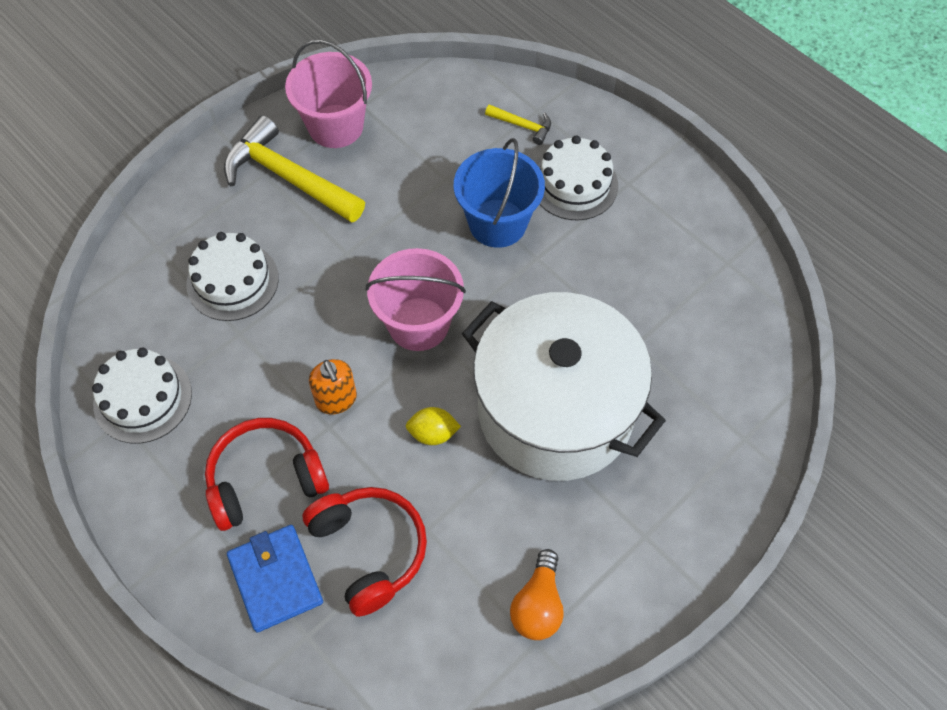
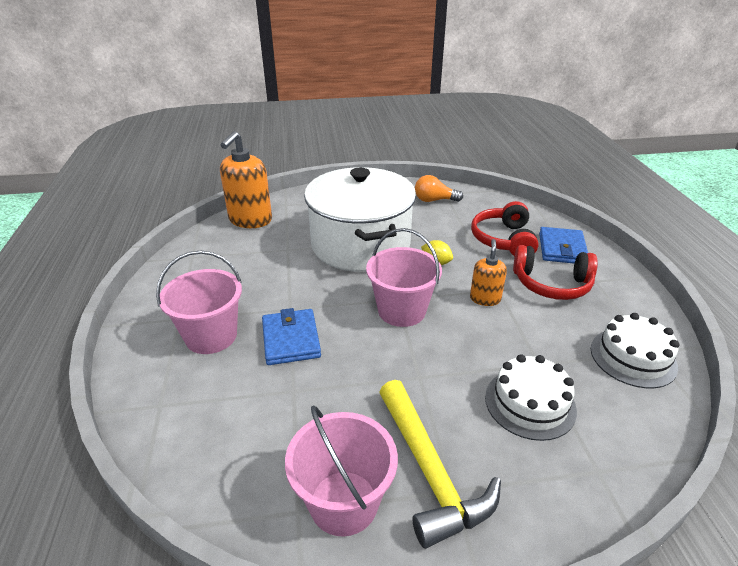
camera: 145 degrees left, 25 degrees down
blue bucket [454,138,545,248] -> blue wallet [262,308,321,365]
yellow hammer [485,104,551,145] -> none
orange light bulb [510,549,564,640] -> orange light bulb turned 135 degrees counterclockwise [415,175,463,202]
white cake [538,136,618,220] -> pink bucket [156,250,242,354]
none -> orange soap dispenser [220,131,272,228]

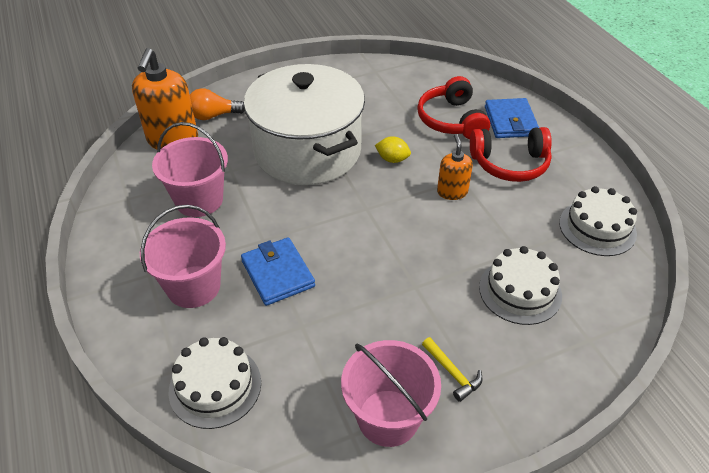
camera: 15 degrees left, 10 degrees up
pink bucket [366,228,442,327] -> pink bucket moved to [152,122,228,217]
yellow hammer [379,380,501,549] -> yellow hammer [422,337,482,402], size x0.46
orange light bulb [415,175,463,202] -> orange light bulb moved to [190,88,245,120]
none -> white cake [169,337,261,429]

